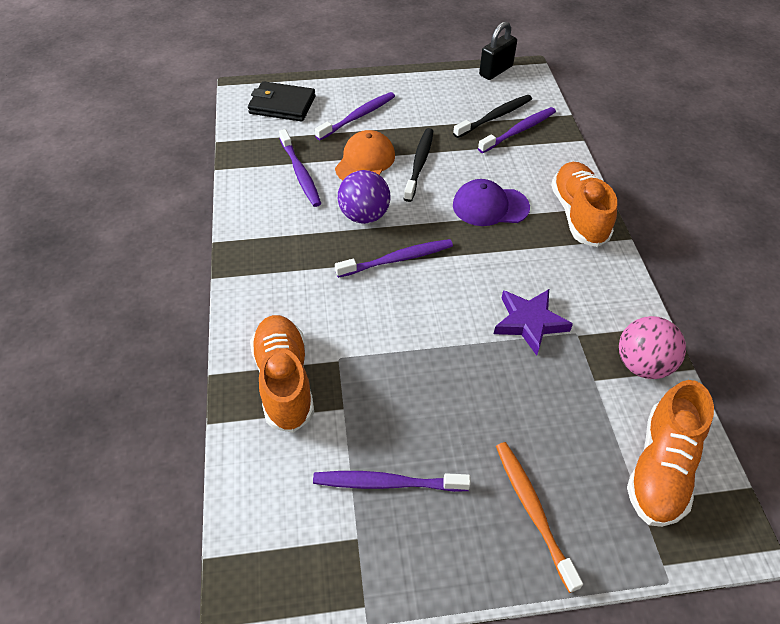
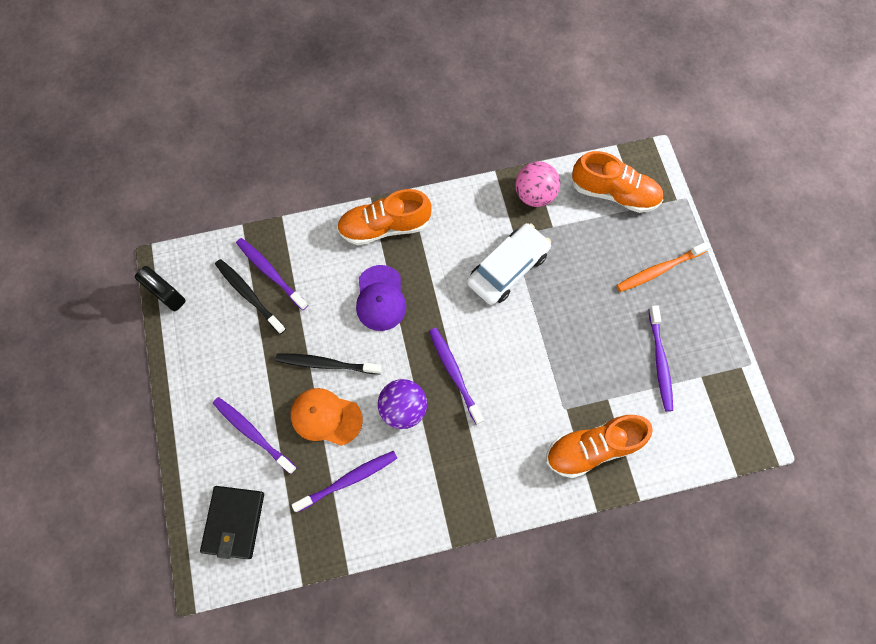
camera: 95 degrees left, 20 degrees up
purple star [494,289,573,356] -> white car [467,223,551,305]

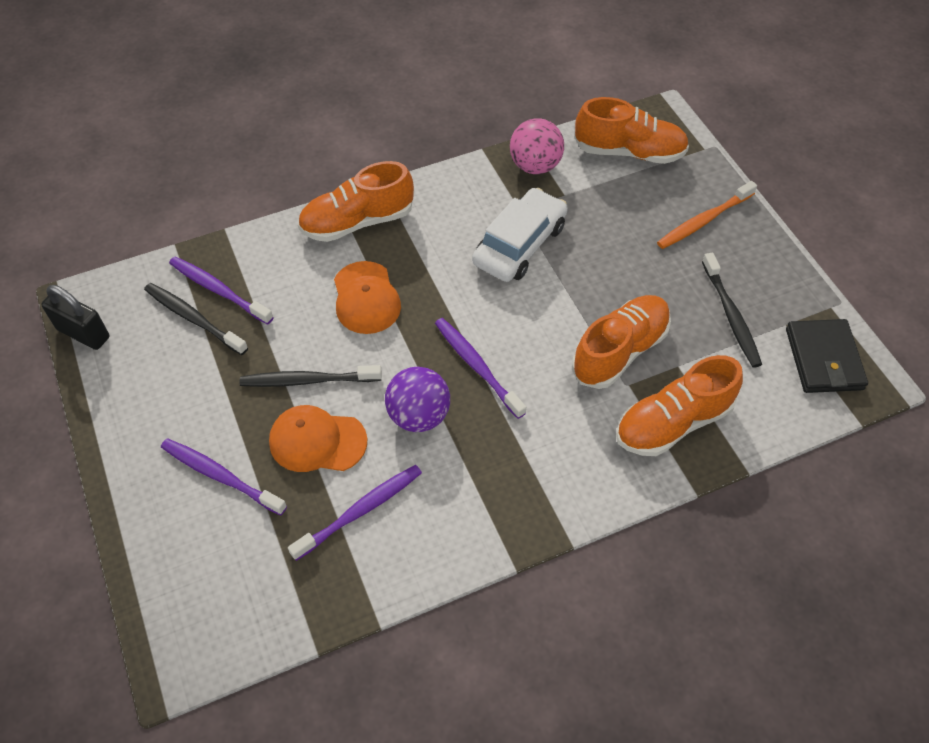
camera: 10 degrees left, 15 degrees down
black wallet [200,486,264,559] -> black wallet moved to [786,319,868,393]
purple cap [356,265,406,331] -> orange cap [334,261,401,334]
purple toothbrush [649,305,673,411] -> black toothbrush [702,253,762,368]
none -> orange shoe [572,295,671,389]

